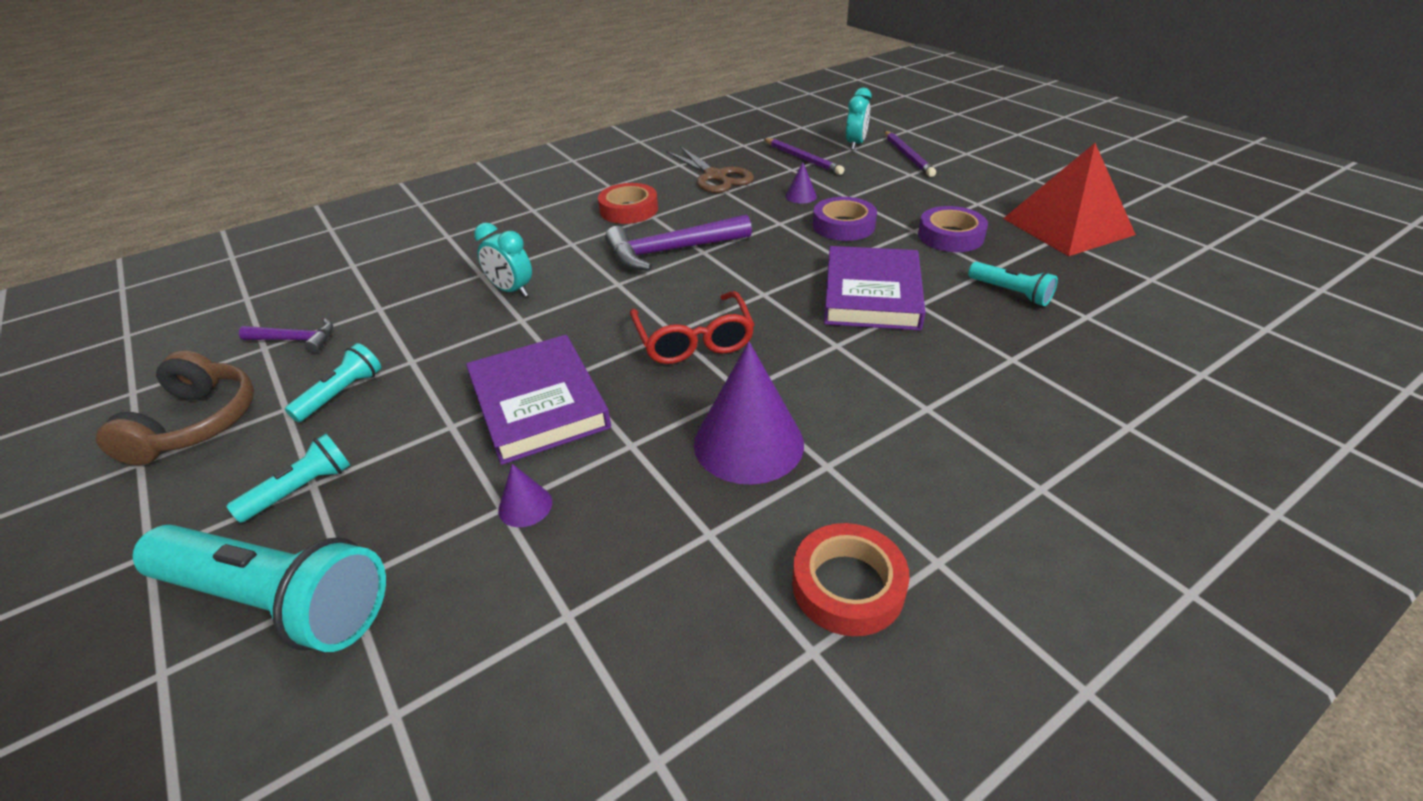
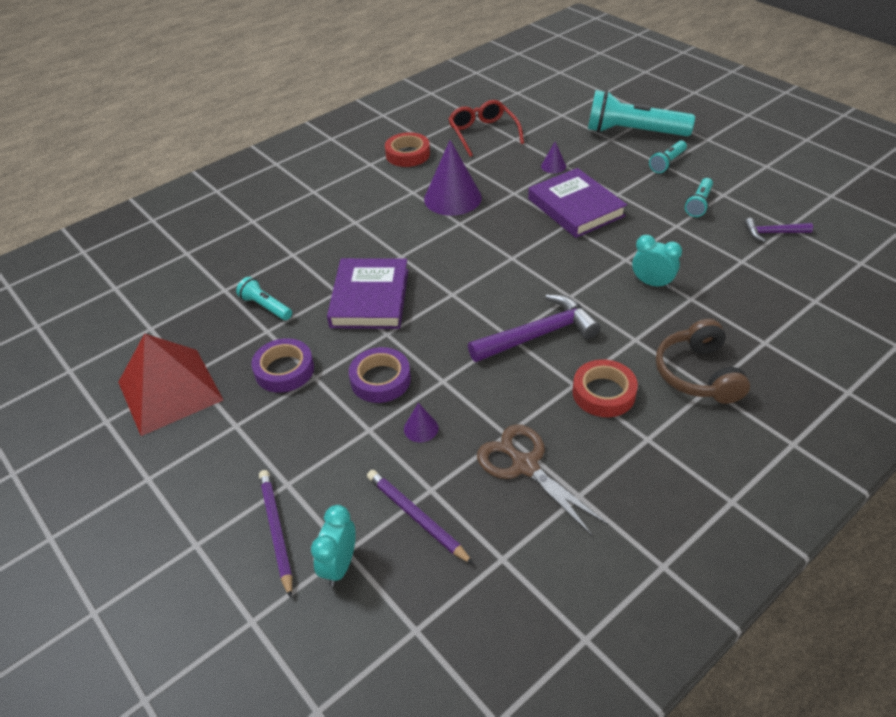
camera: 175 degrees right, 5 degrees up
brown headphones [96,350,254,465] -> brown headphones moved to [656,319,750,404]
red glasses [630,291,754,364] -> red glasses moved to [449,100,524,157]

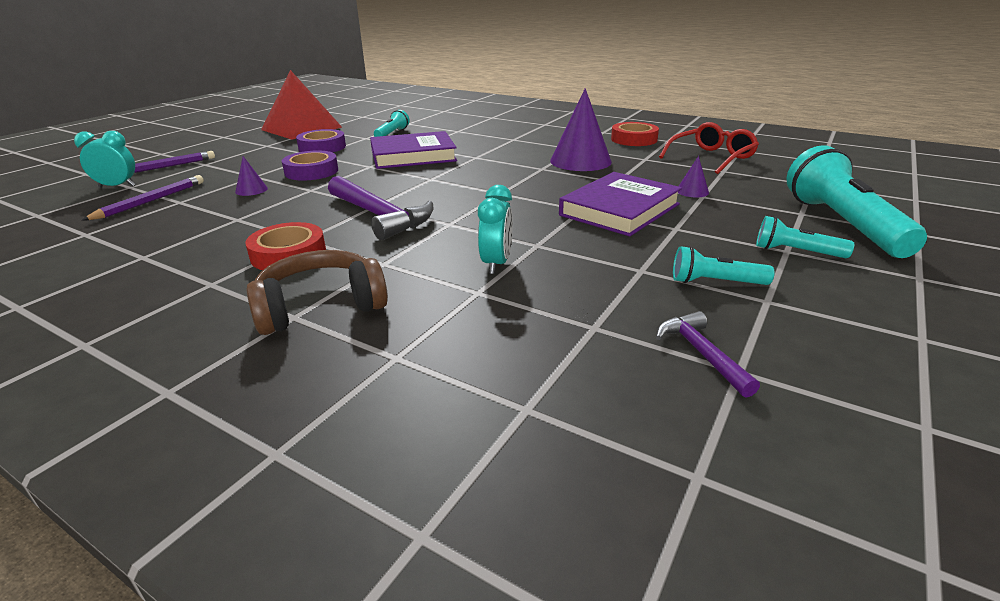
camera: 70 degrees right, 15 degrees down
brown scissors [477,424,608,537] -> none

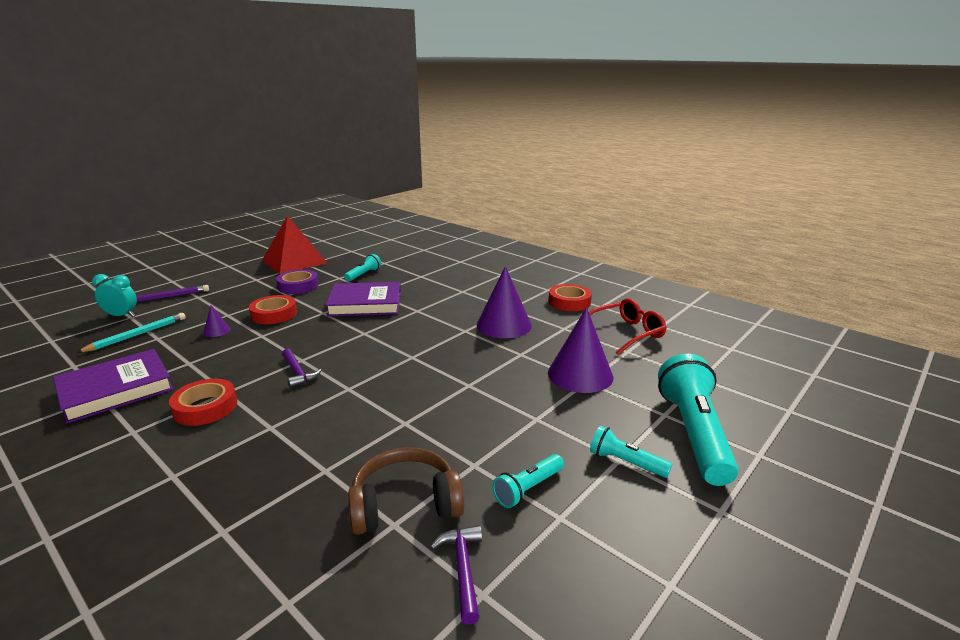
camera: 10 degrees right, 5 degrees down
purple pencil [81,175,204,221] -> turquoise pencil [76,313,186,353]
brown headphones [246,250,388,335] -> brown headphones moved to [348,447,464,535]
purple tape [282,151,338,181] -> red tape [249,295,297,324]
purple hammer [328,176,433,240] -> purple hammer [282,349,322,388], size x0.55
turquoise clock [478,185,513,274] -> none
purple book [559,172,682,236] -> purple book moved to [53,349,173,424]
turquoise flashlight [673,246,775,285] -> turquoise flashlight turned 60 degrees counterclockwise [492,454,564,508]
purple cone [678,156,709,197] -> purple cone [548,307,613,393], size x2.22

